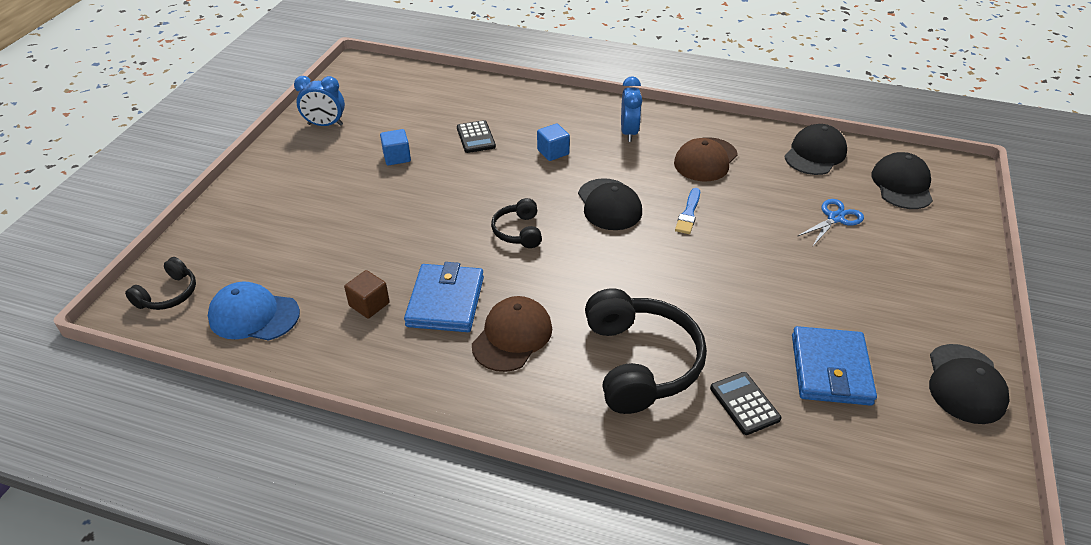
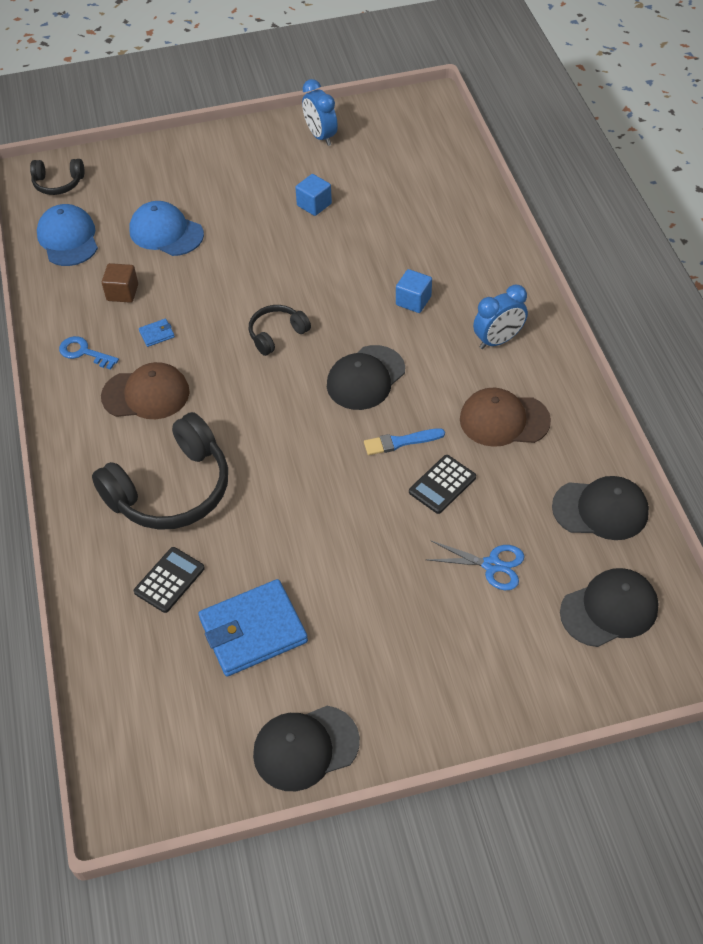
camera: 60 degrees right, 10 degrees up
blue wallet [404,262,484,332] -> blue wallet [139,319,175,347], size x0.40
black calculator [457,120,496,153] -> black calculator moved to [409,455,476,514]
none -> blue key [59,336,119,370]
none -> blue cap [129,201,204,256]

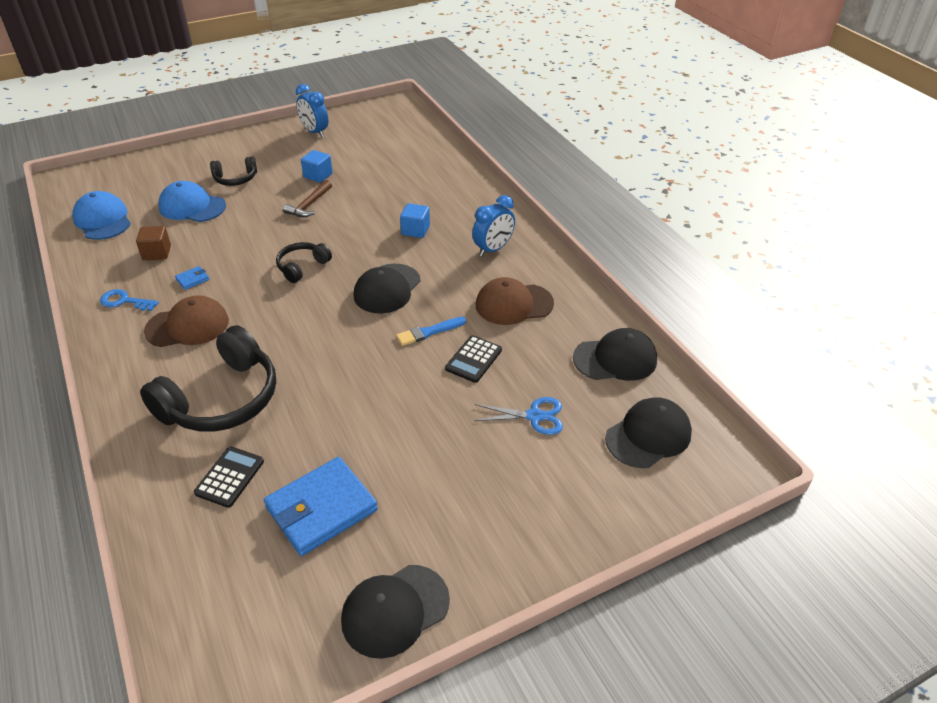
camera: 15 degrees left, 10 degrees down
black headphones [30,159,84,195] -> black headphones moved to [210,156,257,186]
none -> brown hammer [283,180,332,217]

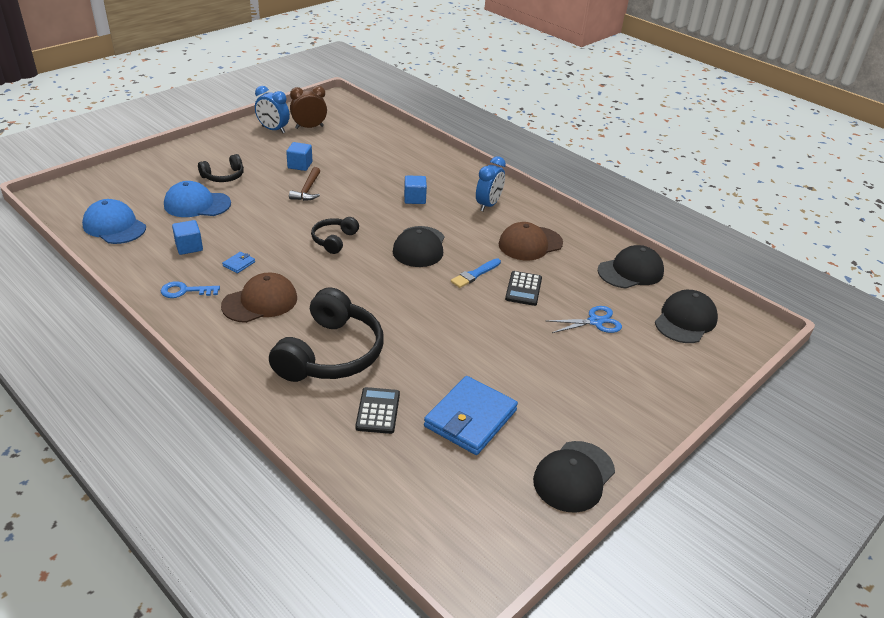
camera: 20 degrees left, 5 degrees down
brown cube [136,226,171,260] -> blue cube [172,220,203,255]
none -> brown clock [290,86,327,129]

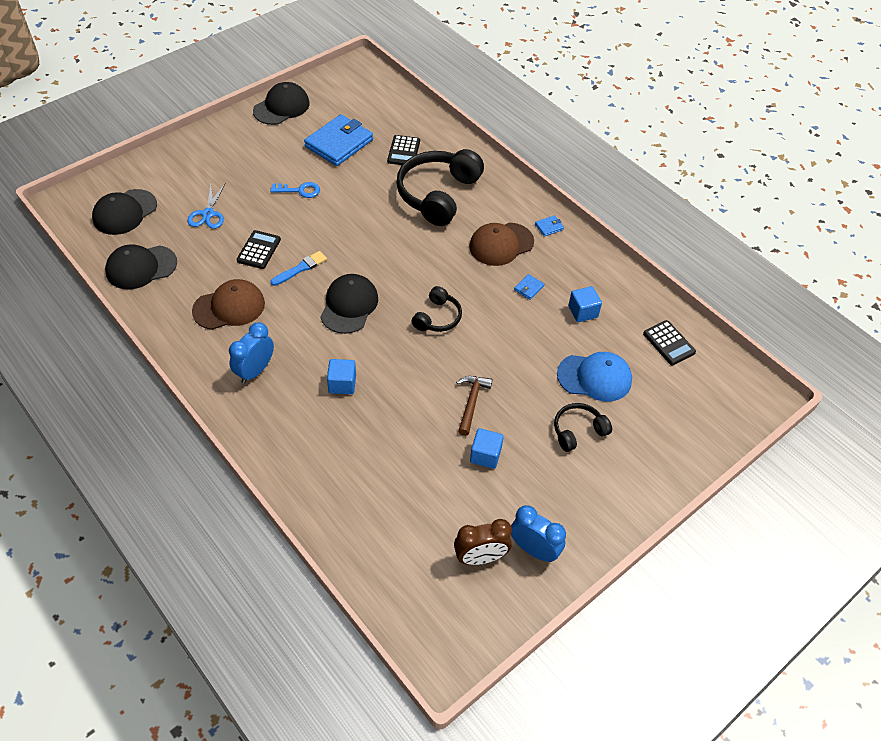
camera: 175 degrees left, 15 degrees up
blue cap [82,199,146,244] -> black calculator [643,320,696,365]
blue key [161,281,220,298] -> blue key moved to [270,182,320,198]
blue scissors [548,306,622,333] -> blue scissors turned 75 degrees counterclockwise [187,183,226,229]
none -> blue wallet [535,215,564,237]

